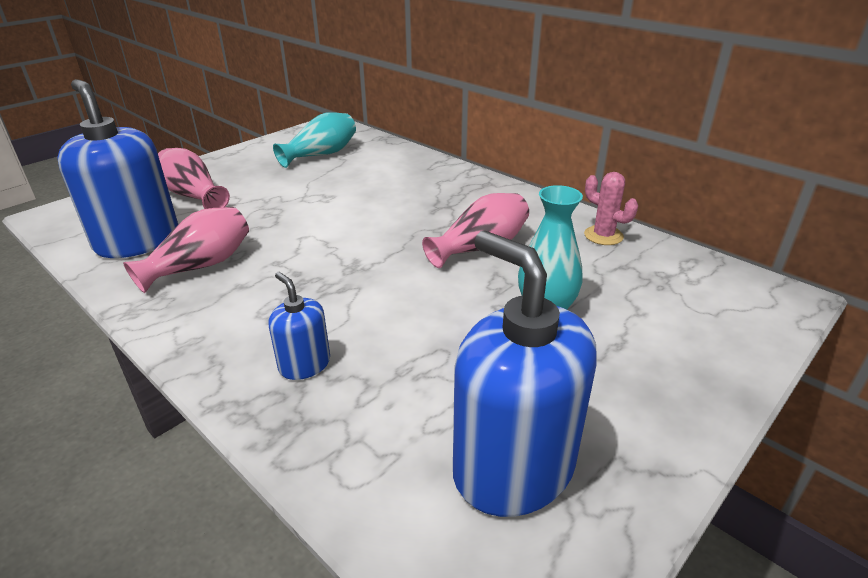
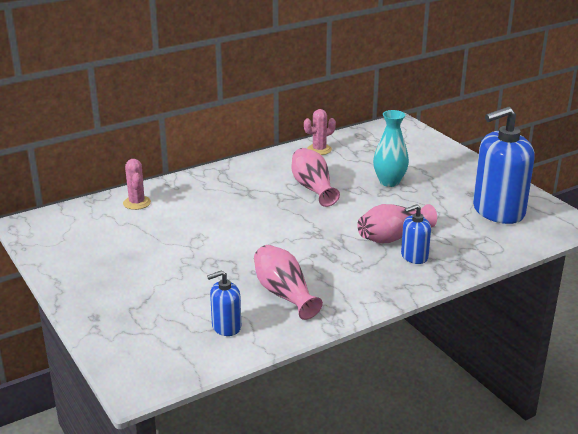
camera: 75 degrees left, 5 degrees down
blue soap dispenser [57,79,178,258] -> blue soap dispenser [207,270,241,336], size x0.49
pink vase [158,148,230,209] -> pink vase moved to [357,204,437,243]
turquoise vase [273,112,356,168] -> none
none -> pink cactus [123,159,151,210]

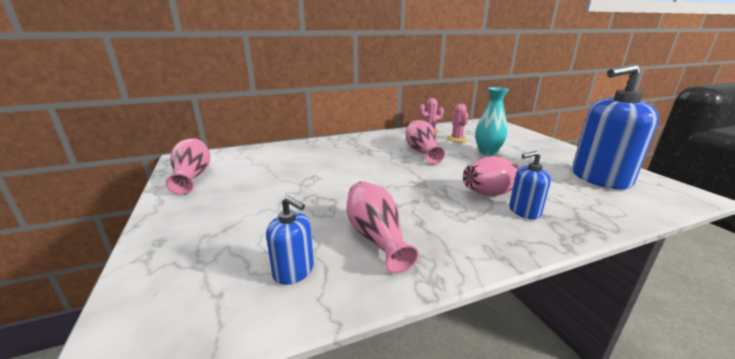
camera: 10 degrees right, 5 degrees down
pink cactus [123,159,151,210] -> pink cactus moved to [447,104,469,142]
blue soap dispenser [207,270,241,336] -> blue soap dispenser turned 135 degrees counterclockwise [266,196,314,285]
none -> pink vase [166,138,210,195]

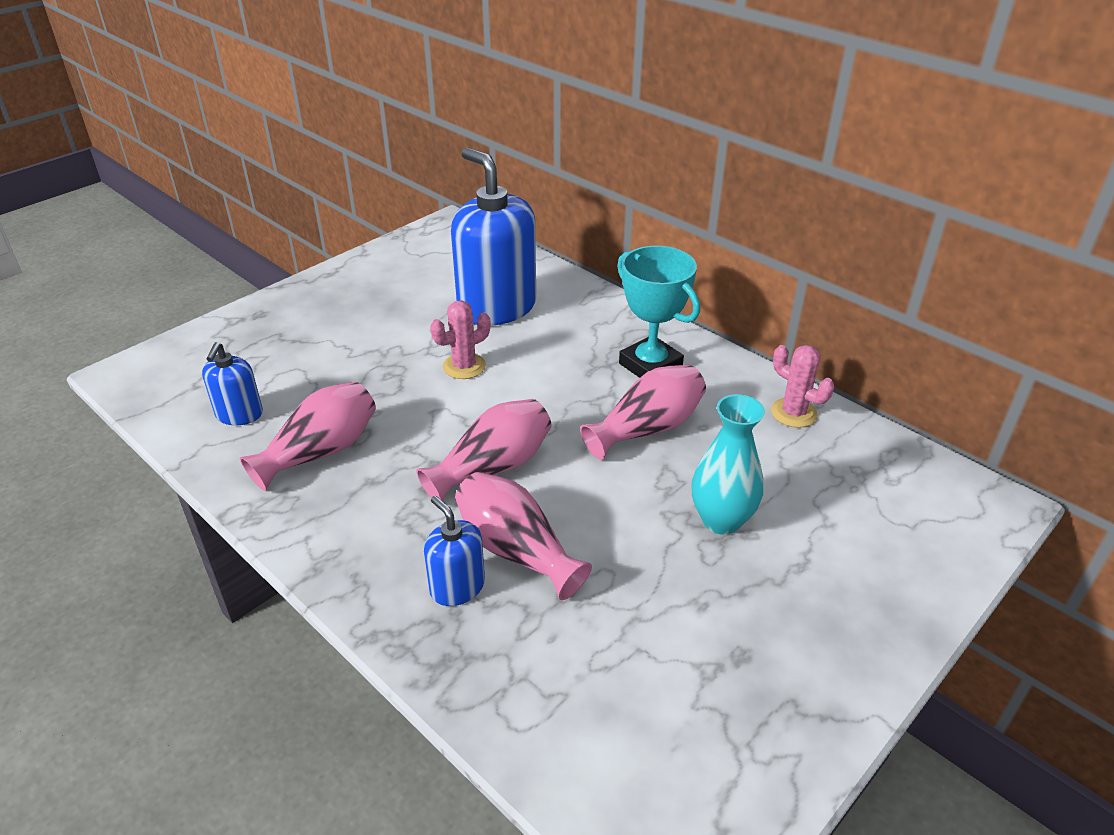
camera: 65 degrees right, 15 degrees up
pink vase [166,138,210,195] -> pink vase moved to [416,399,551,501]
pink cactus [447,104,469,142] -> pink cactus moved to [430,300,490,379]
blue soap dispenser [572,64,659,190] -> blue soap dispenser moved to [451,147,536,326]
none -> turquoise trophy [617,246,700,378]

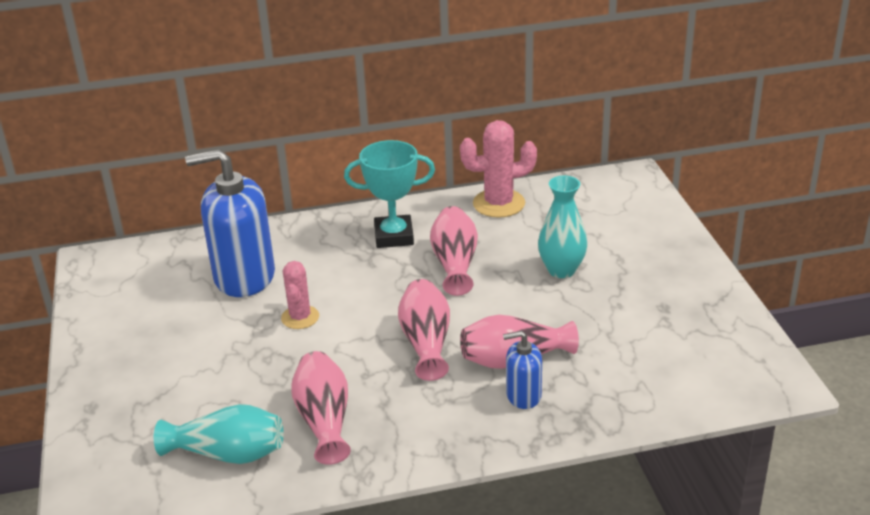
camera: 55 degrees left, 5 degrees down
blue soap dispenser [202,342,263,425] -> turquoise vase [154,404,284,464]
pink cactus [771,345,834,428] -> pink cactus [460,120,537,218], size x1.56

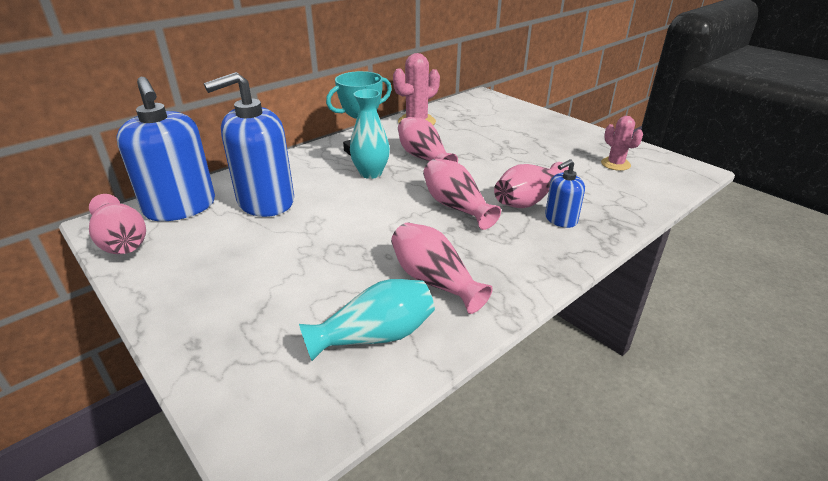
camera: 30 degrees left, 0 degrees up
pink cactus [281,261,319,329] -> pink cactus moved to [601,116,643,171]
turquoise vase [538,176,587,278] -> turquoise vase moved to [350,89,390,179]
none -> pink vase [89,194,146,254]
none -> blue soap dispenser [117,77,215,221]

